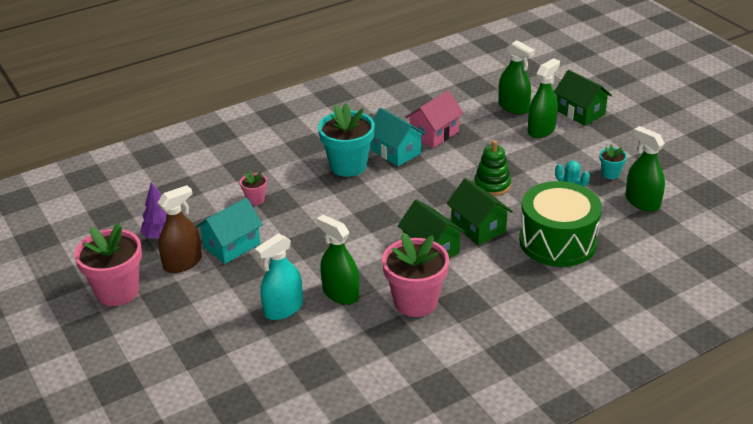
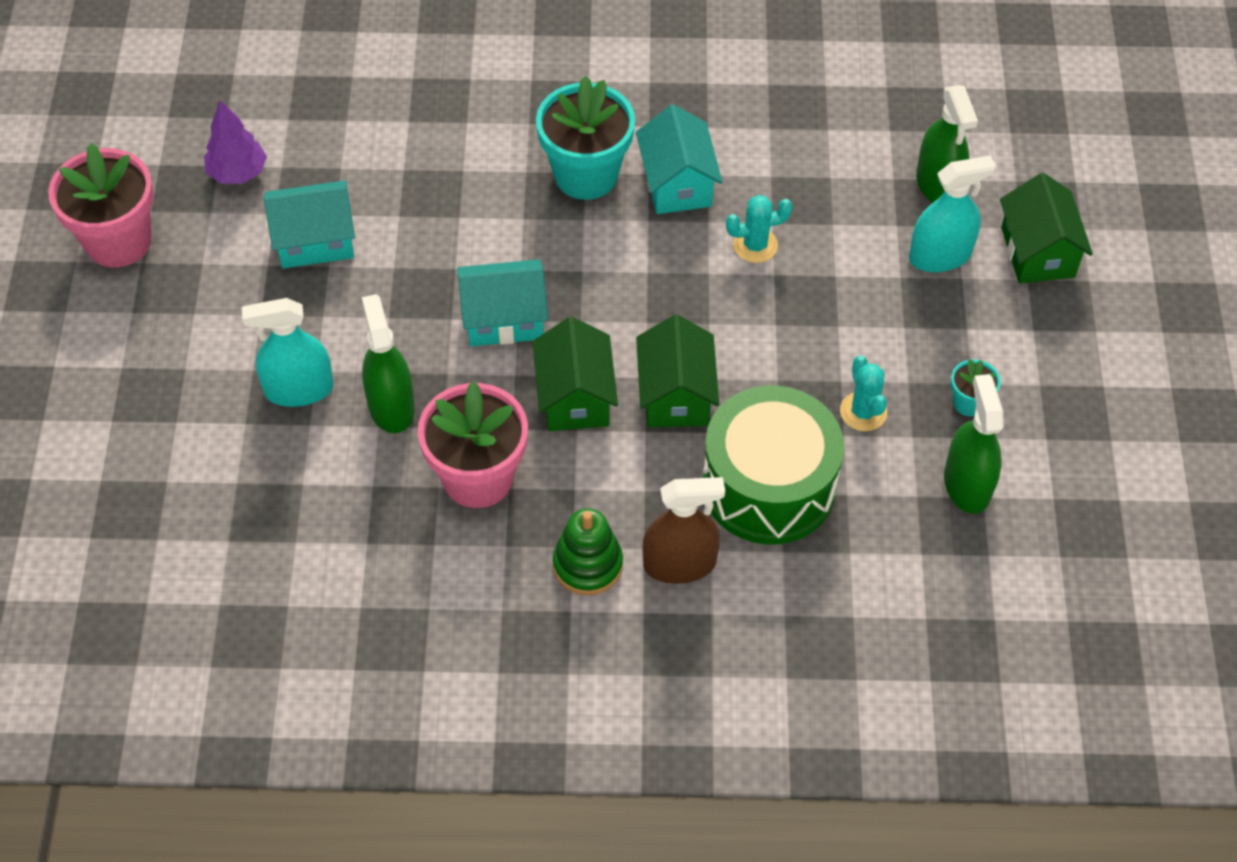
camera: 30 degrees right, 20 degrees up
brown spray bottle [157,185,202,273] -> brown spray bottle moved to [643,477,725,584]
pink flower pot [240,171,267,205] -> none
pink house [405,90,464,148] -> none
green stacking toy [474,140,511,196] -> green stacking toy moved to [553,508,623,595]
green spray bottle [528,58,560,138] -> turquoise spray bottle [909,155,996,272]
none -> turquoise house [457,259,548,347]
none -> turquoise cactus [726,195,792,263]

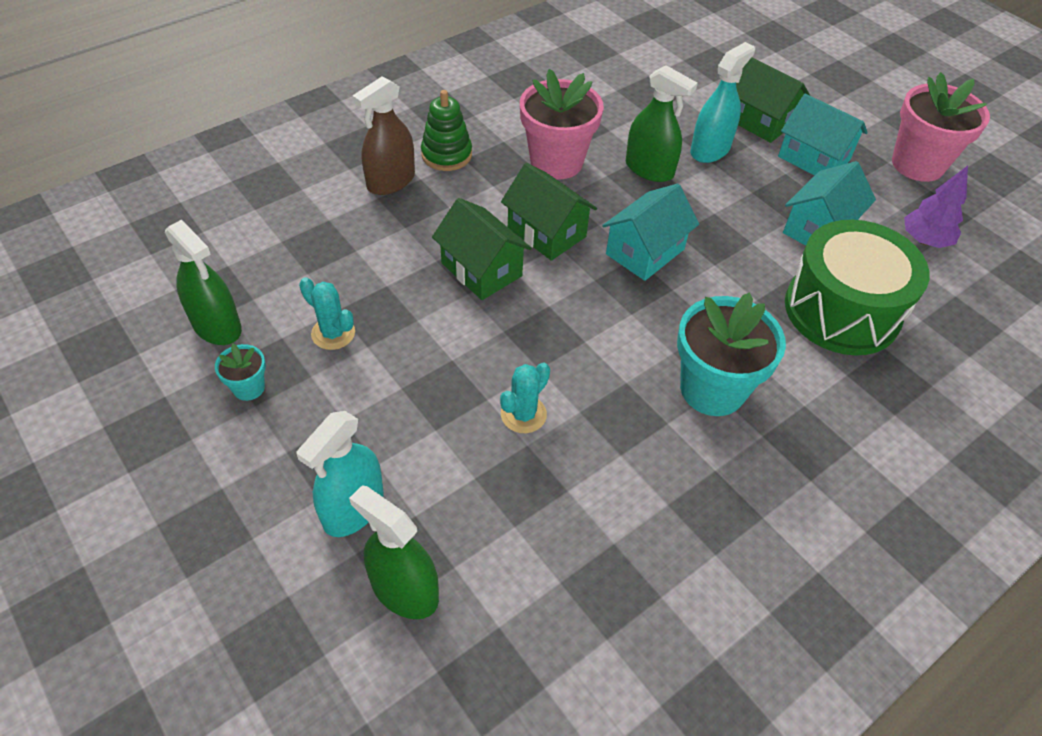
camera: 140 degrees right, 5 degrees down
turquoise house [636,104,723,214] -> turquoise house moved to [778,94,868,176]
green drum [702,385,844,545] -> green drum moved to [785,220,930,355]
green house [1000,173,1093,284] -> green house moved to [736,57,810,143]

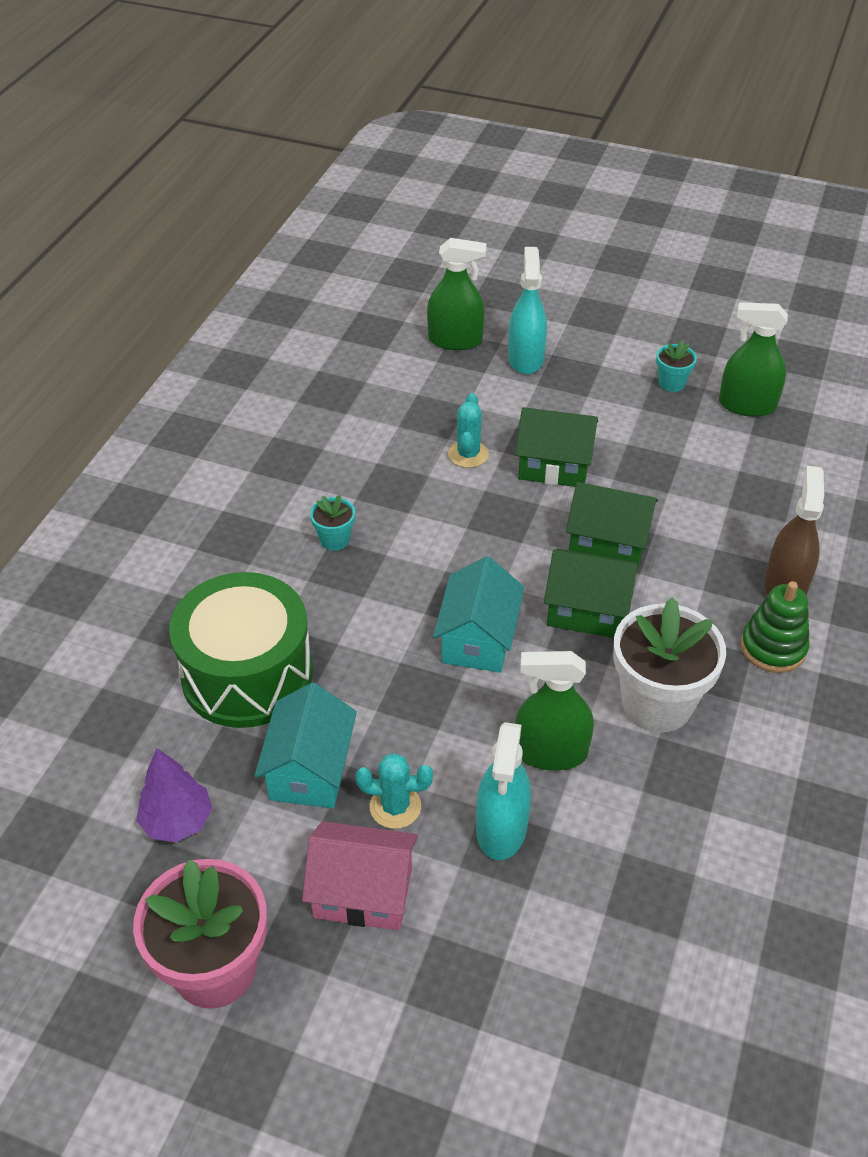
camera: 150 degrees right, 5 degrees down
turquoise cactus [299,277,355,350] -> turquoise cactus moved to [355,753,433,829]
pink flower pot [520,69,604,179] -> white flower pot [613,597,726,733]
turquoise flower pot [677,292,786,416] -> turquoise flower pot [310,495,355,551], size x0.47
green house [736,57,810,143] -> green house moved to [515,407,598,487]
turquoise house [778,94,868,176] -> pink house [302,821,418,930]

